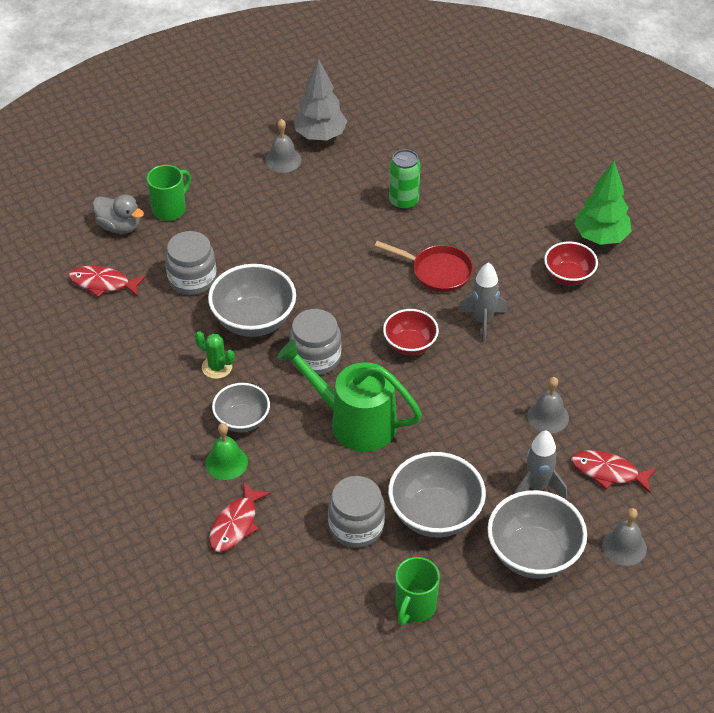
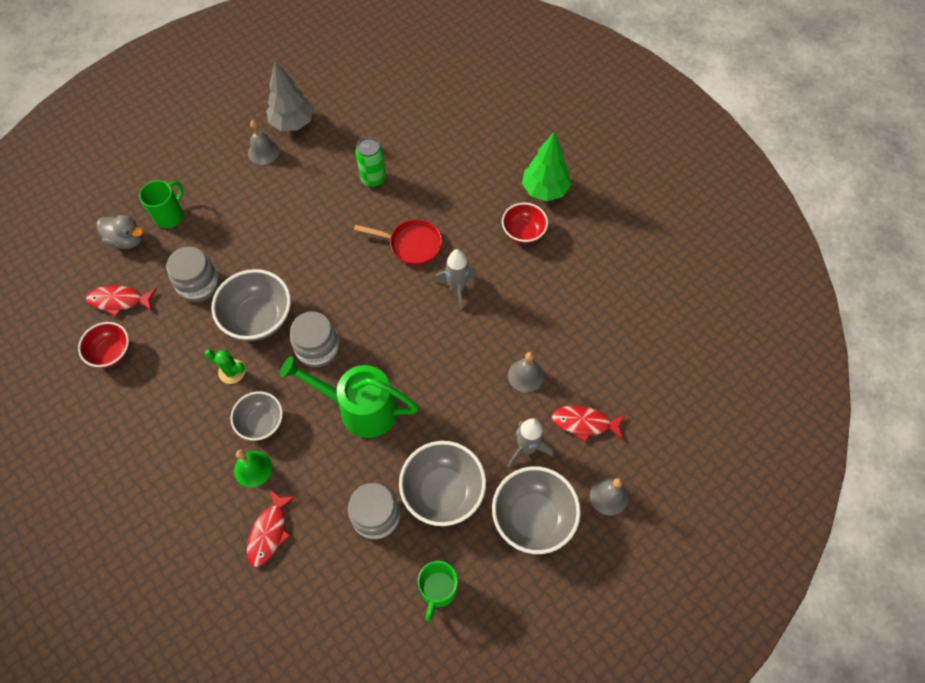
camera: 10 degrees left, 15 degrees up
red bowl [383,309,439,356] -> red bowl moved to [78,322,129,368]

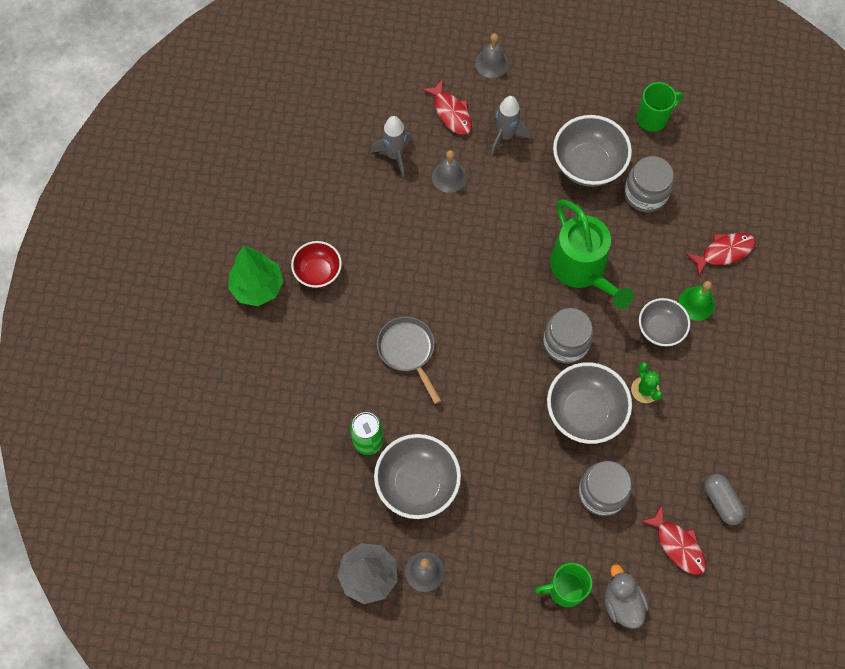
camera: 130 degrees left, 5 degrees up
red bowl [78,322,129,368] -> grey capsule [704,474,745,525]
red pan [354,219,442,265] -> grey pan [377,316,441,404]
grey rocket [434,249,477,310] -> grey rocket moved to [371,116,412,177]
grey bowl [492,466,581,554] -> grey bowl moved to [374,434,461,519]

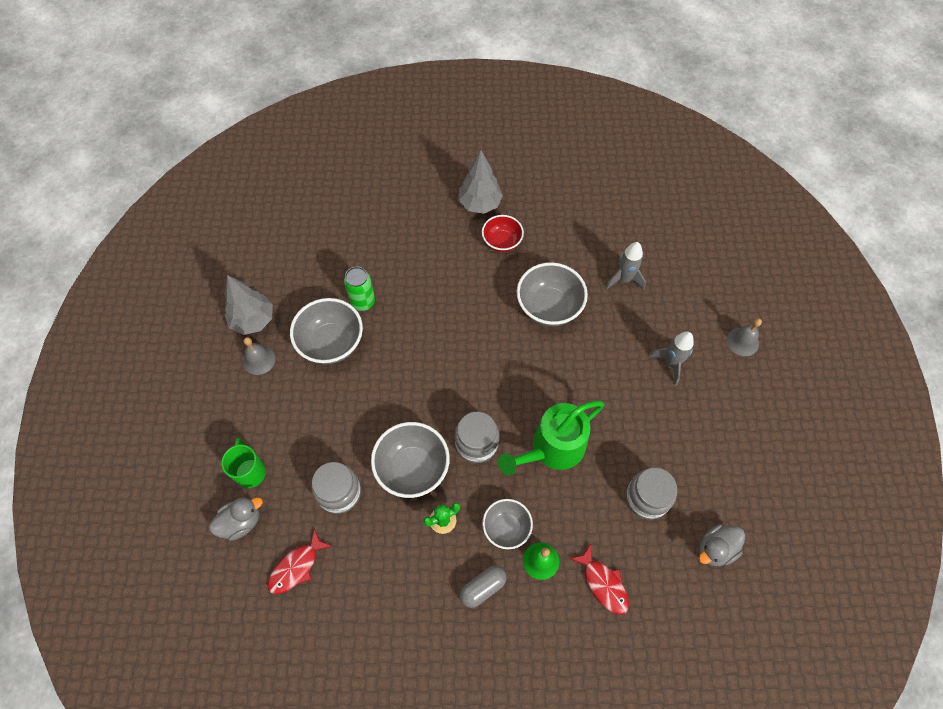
camera: 80 degrees right, 5 degrees down
green tree [228,246,283,306] -> grey tree [459,150,503,214]
grey pan [377,316,441,404] -> none
red fish [422,79,472,135] -> none
grey bell [432,150,467,193] -> none
grey bowl [553,115,632,187] -> grey bowl moved to [517,262,588,326]
green mug [637,82,683,132] -> none
grey capsule [704,474,745,525] -> grey capsule moved to [460,565,507,608]
none -> grey duck [699,524,745,566]

